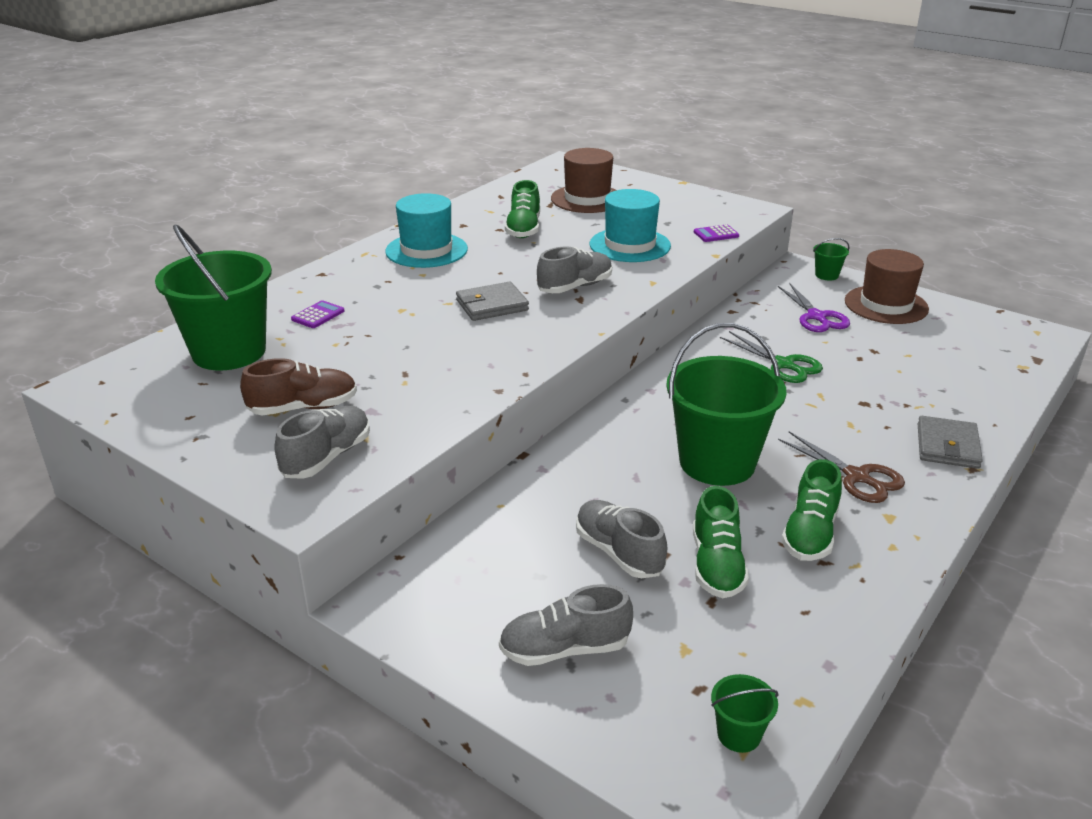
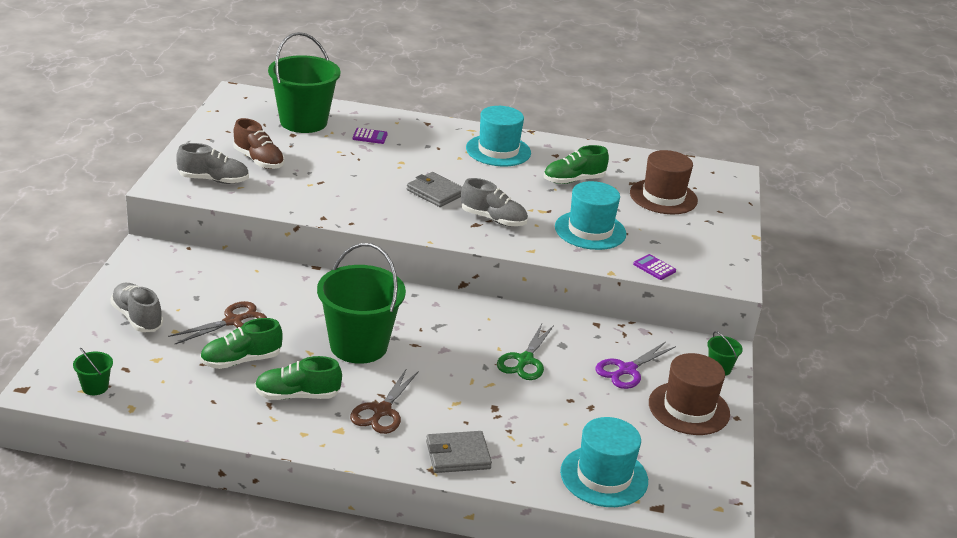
camera: 60 degrees right, 0 degrees up
grey shoe [576,500,667,578] -> brown scissors [168,301,267,345]
none -> turquoise hat [560,417,648,507]

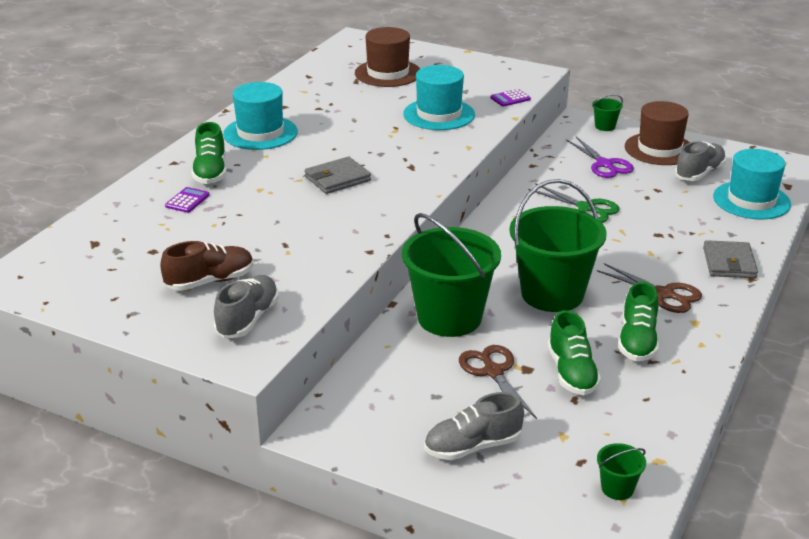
camera: 70 degrees left, 0 degrees up
green bucket [268,32,340,133] -> green bucket moved to [402,213,501,337]
grey shoe [461,178,528,227] -> grey shoe moved to [675,141,726,181]
green shoe [544,145,609,184] -> green shoe moved to [192,122,226,184]

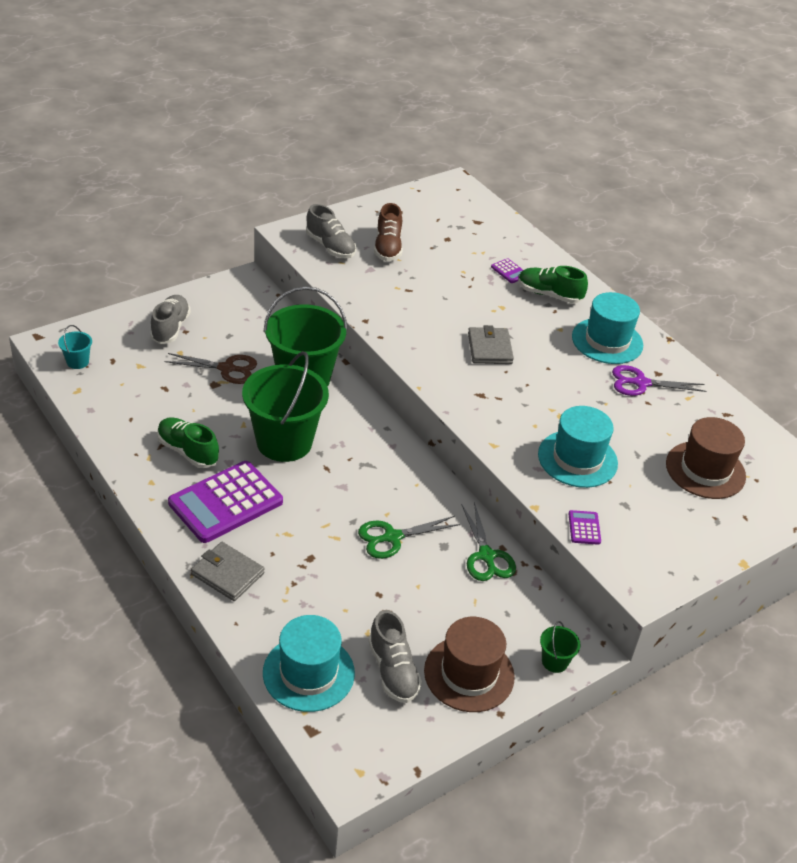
camera: 115 degrees right, 10 degrees up
green shoe [548,310,601,395] -> none
purple scissors [566,137,634,178] -> purple scissors moved to [612,365,706,396]
brown scissors [597,263,702,313] -> purple calculator [168,461,283,543]
green bucket [597,443,646,500] -> turquoise bucket [58,325,92,369]
none -> green scissors [462,502,516,581]

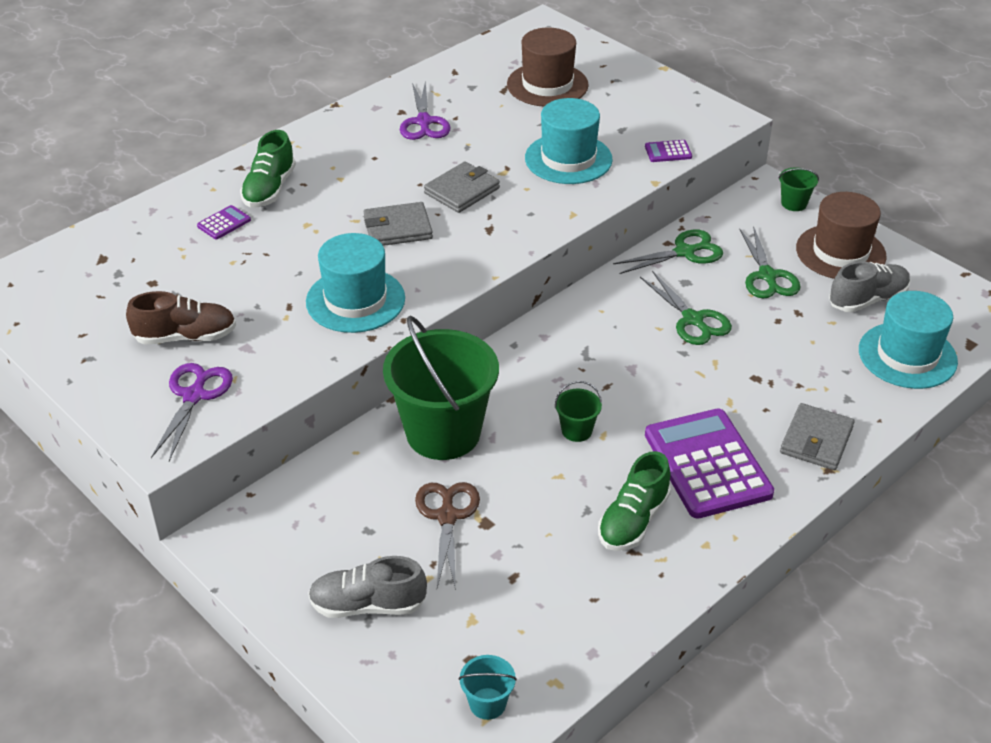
camera: 95 degrees left, 0 degrees up
purple calculator [168,461,283,543] -> purple calculator turned 150 degrees counterclockwise [645,409,774,519]
green bucket [242,351,329,462] -> green bucket [555,381,602,442], size x0.41
grey shoe [306,204,356,258] -> purple scissors [151,363,233,461]
turquoise hat [572,292,643,364] -> turquoise hat moved to [306,233,405,333]
none -> grey wallet [424,162,500,213]
none -> green scissors [739,226,801,299]

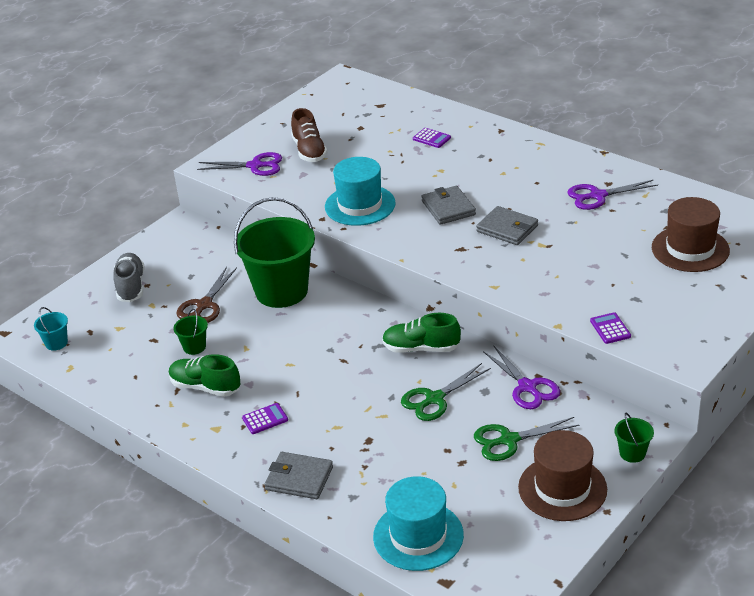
camera: 85 degrees right, 5 degrees down
green shoe [240,130,296,208] -> green shoe moved to [382,313,461,353]
brown scissors [415,482,480,590] -> brown scissors turned 120 degrees clockwise [176,267,237,323]
turquoise hat [525,98,613,184] -> none
green bucket [555,381,602,442] -> green bucket moved to [173,309,208,355]
green scissors [613,230,723,274] -> purple scissors [483,346,560,409]
purple calculator [645,409,774,519] -> purple calculator [242,403,288,434], size x0.41
grey shoe [829,261,911,312] -> none

